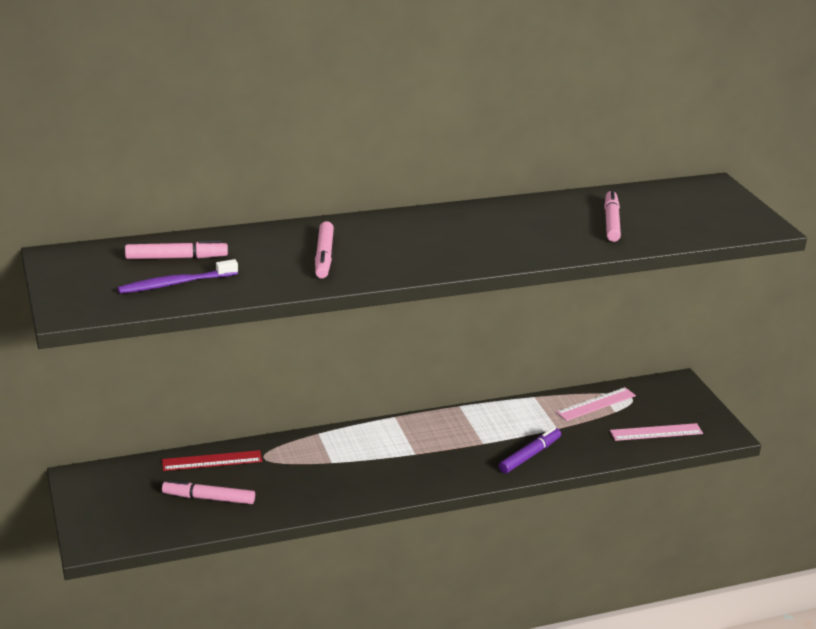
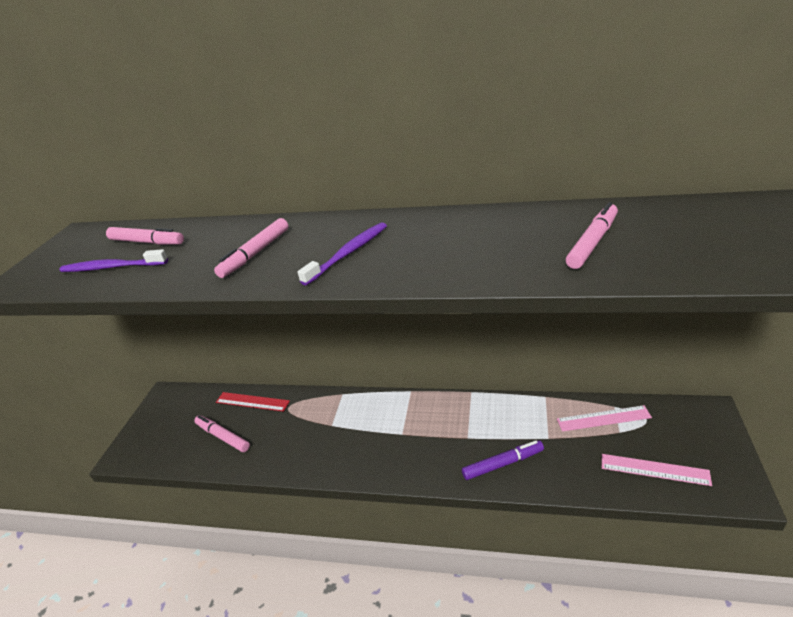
camera: 35 degrees right, 5 degrees up
none -> purple toothbrush [297,222,387,286]

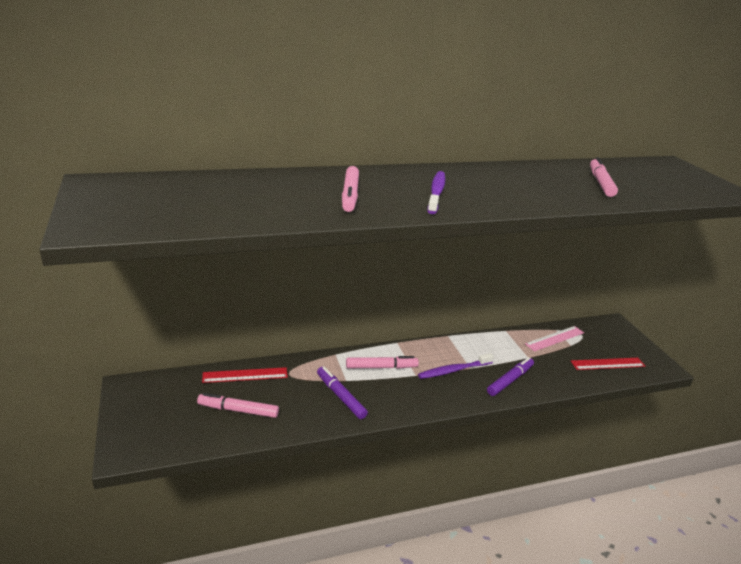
camera: 35 degrees left, 5 degrees down
purple toothbrush [59,249,168,272] -> purple toothbrush moved to [418,353,494,379]
pink marker [106,227,184,245] -> pink marker moved to [346,356,419,369]
pink ruler [602,454,712,486] -> red ruler [571,358,645,370]
none -> purple marker [317,367,368,419]

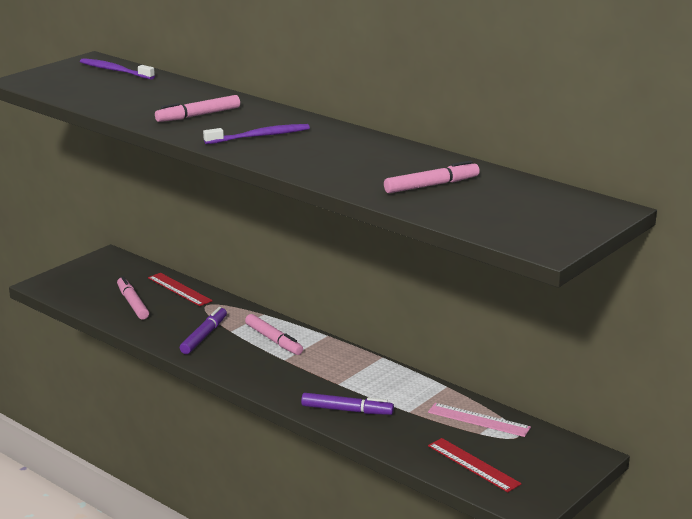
camera: 60 degrees right, 5 degrees down
purple toothbrush [418,353,494,379] -> purple toothbrush moved to [80,58,155,80]

